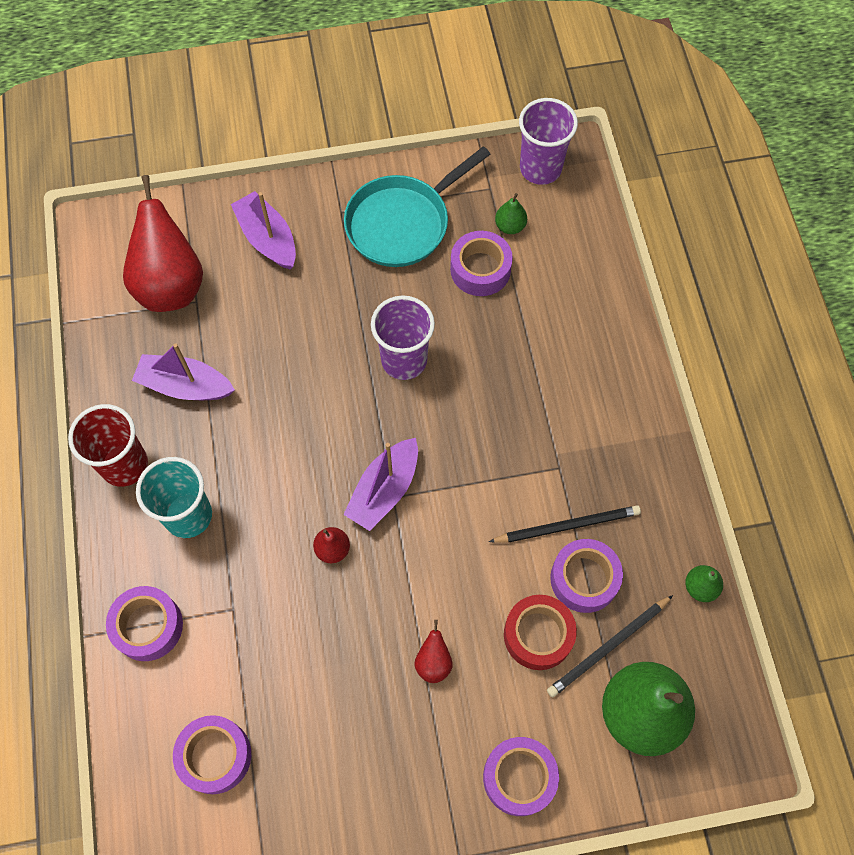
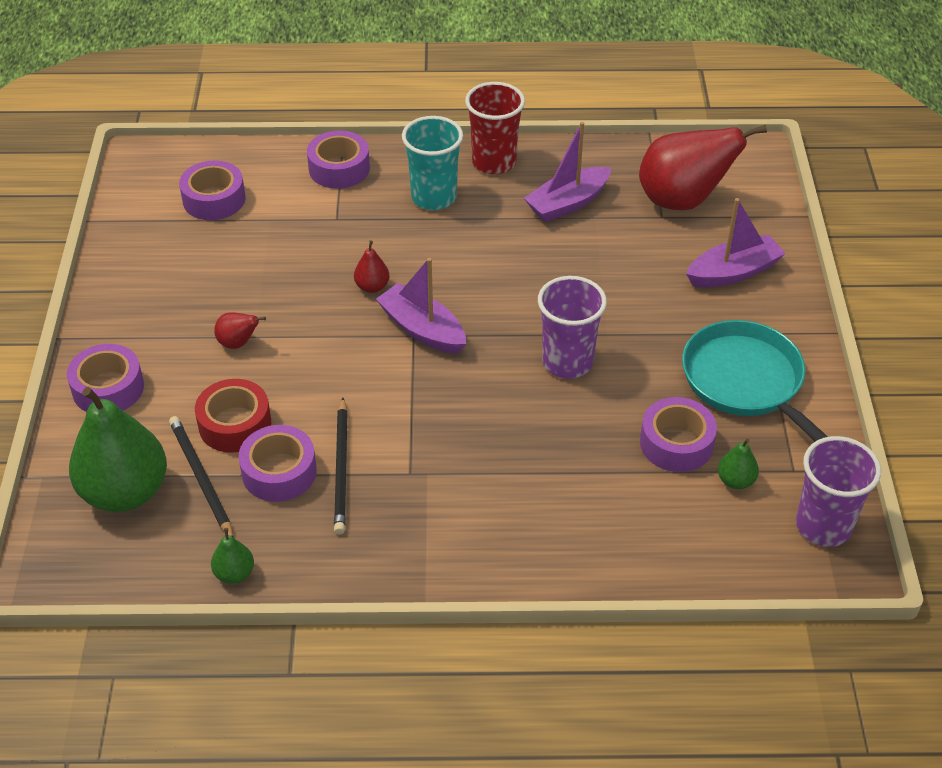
camera: 100 degrees right, 20 degrees down
purple boat [132,343,235,400] -> purple boat turned 150 degrees counterclockwise [524,122,611,222]

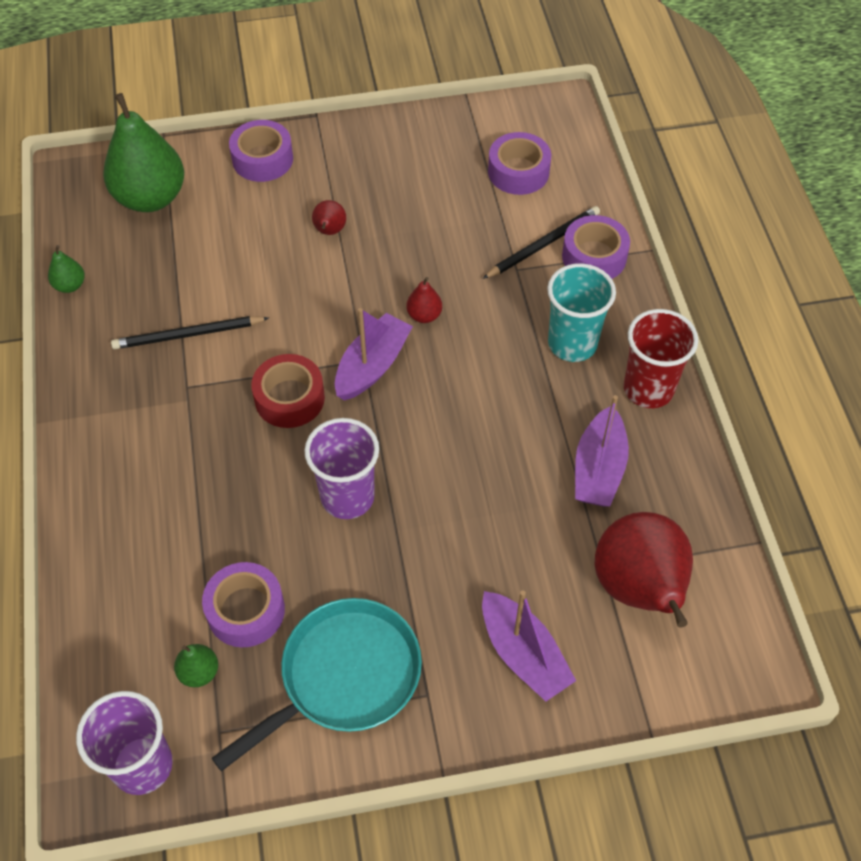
camera: 80 degrees right, 10 degrees up
black pencil [169,416,234,538] -> black pencil moved to [482,206,600,279]
red tape [195,379,271,453] -> red tape moved to [251,354,325,428]
purple tape [238,425,317,502] -> none
purple boat [524,122,611,222] -> purple boat turned 120 degrees counterclockwise [575,395,629,507]

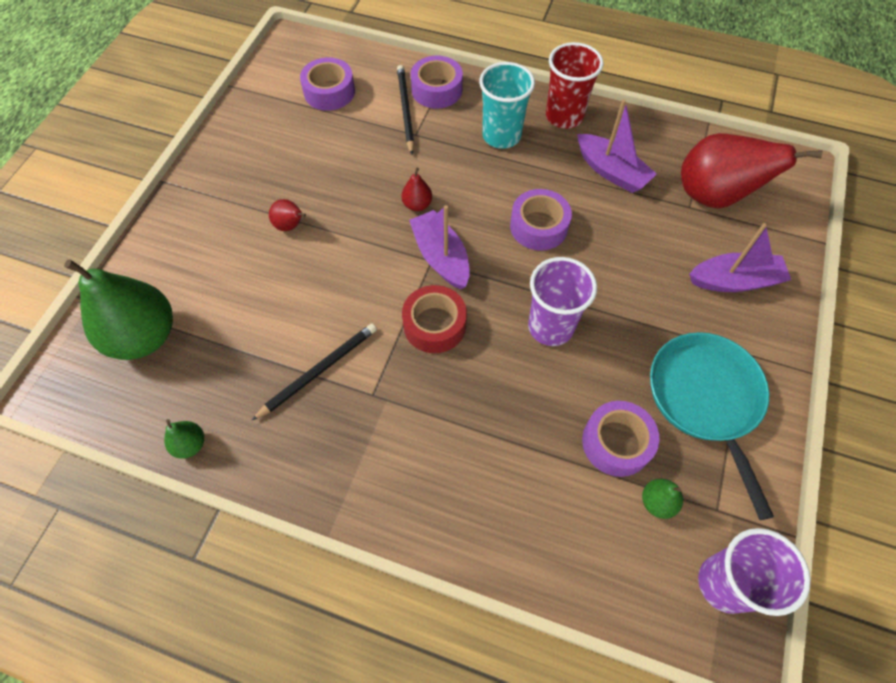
camera: 60 degrees left, 5 degrees up
black pencil [111,316,269,349] -> black pencil turned 150 degrees counterclockwise [251,323,377,421]
purple tape [229,120,293,182] -> purple tape moved to [510,189,572,251]

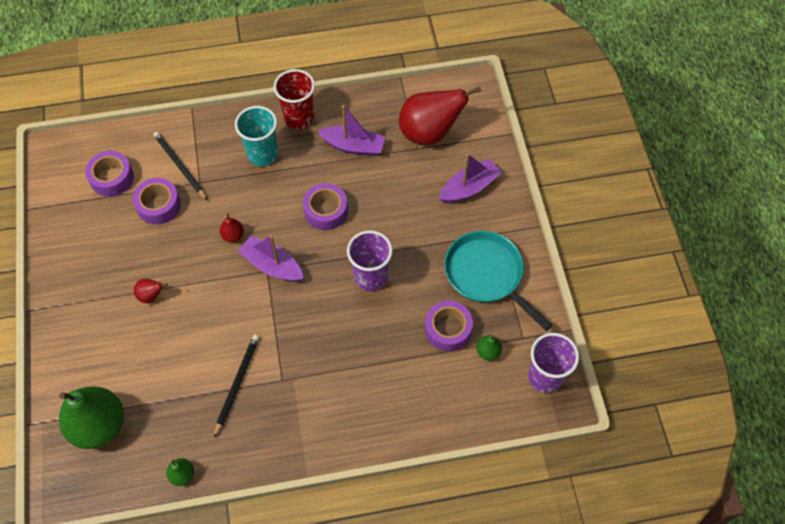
camera: 30 degrees left, 0 degrees up
red tape [402,285,467,353] -> none
purple tape [411,55,463,109] -> purple tape moved to [133,178,181,225]

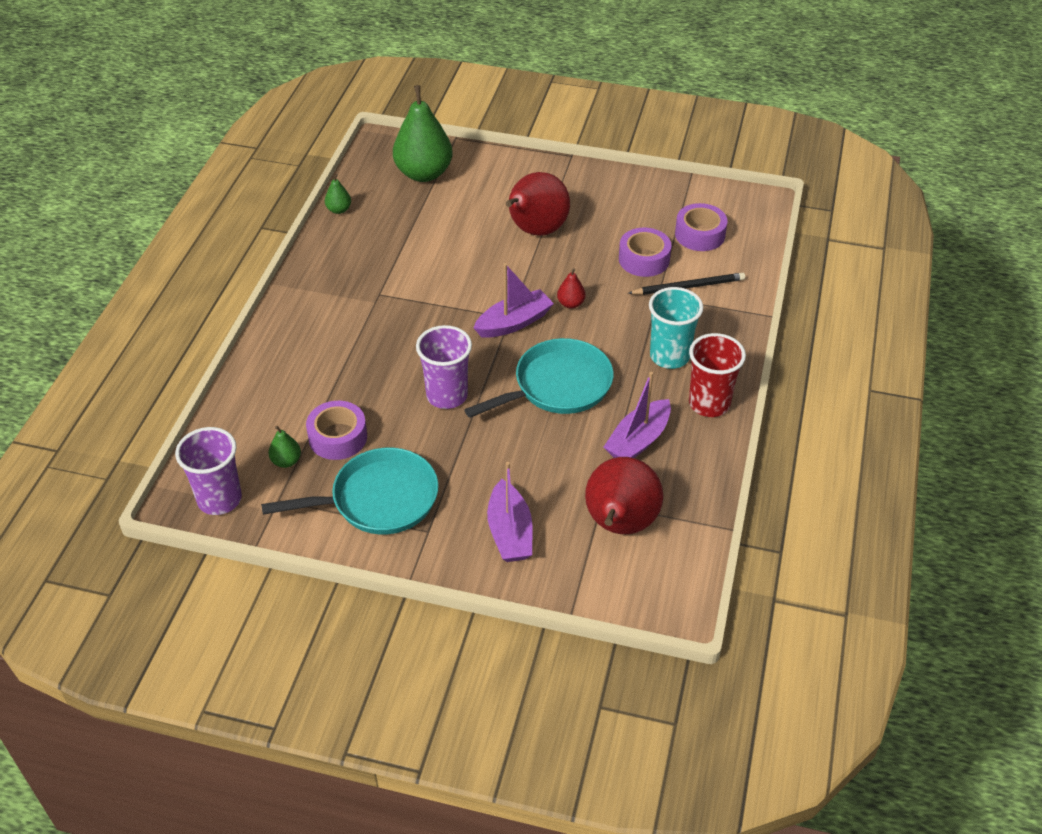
camera: 115 degrees right, 15 degrees down
red pear [134,279,168,303] -> red pear [506,172,570,236], size x2.32
black pencil [214,335,259,438] -> none
purple tape [303,183,348,230] -> turquoise pan [465,338,614,418]

